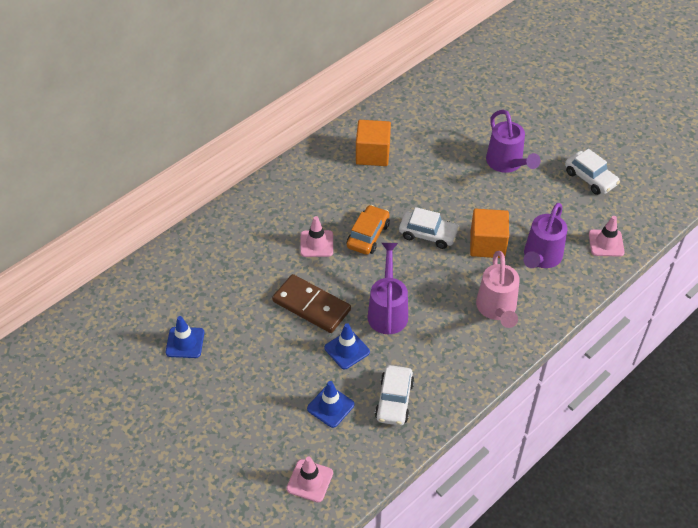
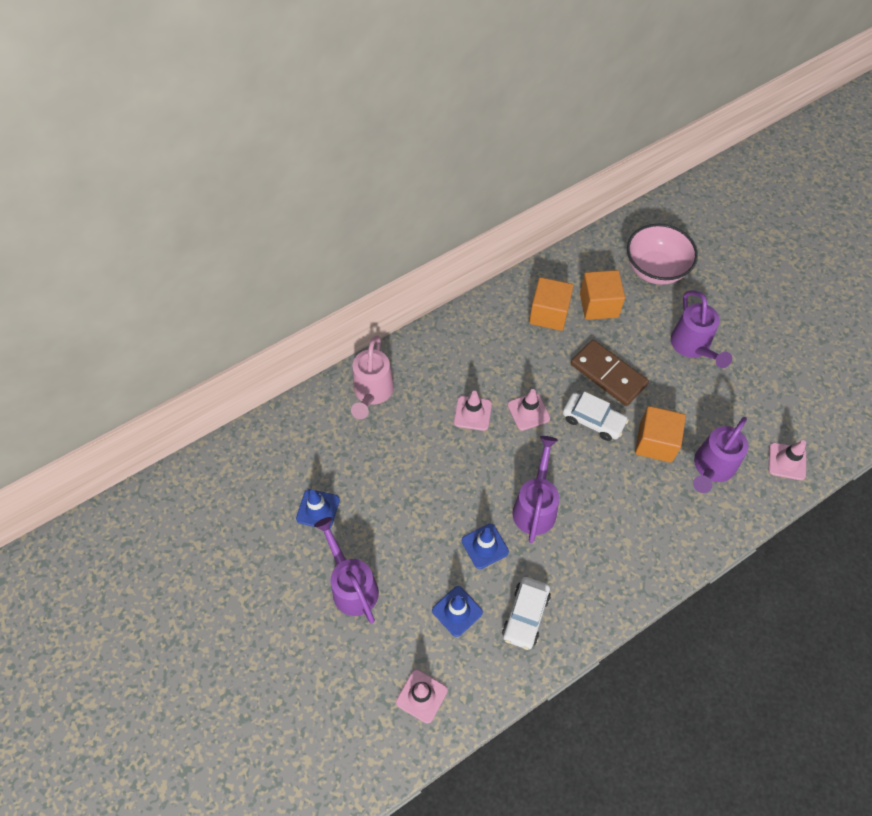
camera: 10 degrees right, 10 degrees up
brown domino [272,274,351,333] -> brown domino moved to [571,340,649,406]
orange car [347,205,390,255] -> pink traffic cone [508,389,550,431]
pink watering can [476,251,520,328] -> pink watering can moved to [351,336,394,419]
white car [565,149,620,195] -> none
none -> purple watering can [314,517,379,623]
none -> orange cube [580,270,625,320]
none -> pink bowl [627,224,698,285]

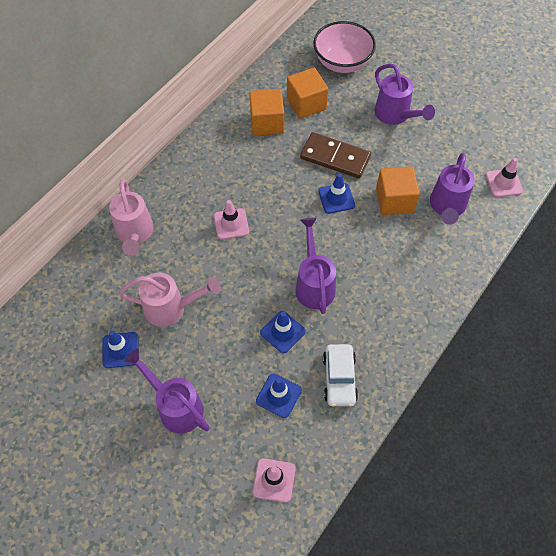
camera: 20 degrees left, 0 degrees up
pink traffic cone [508,389,550,431] -> none
white car [563,391,629,441] -> blue traffic cone [318,174,355,214]
none -> pink watering can [119,273,221,327]

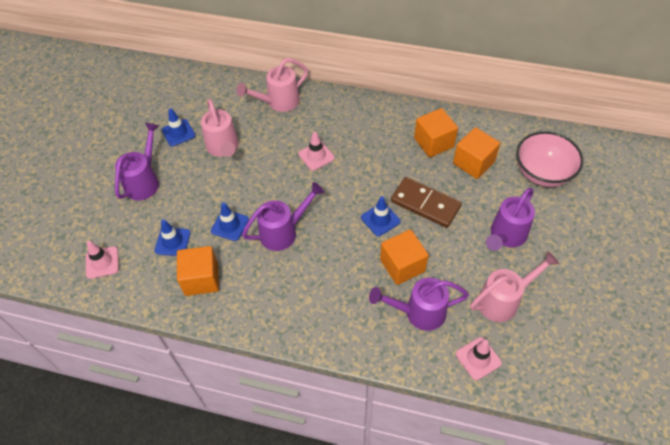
camera: 70 degrees right, 5 degrees down
brown domino [300,132,371,179] -> brown domino turned 60 degrees counterclockwise [391,177,462,228]
white car [323,344,358,406] -> orange cube [177,246,219,296]
none -> pink watering can [470,251,559,322]

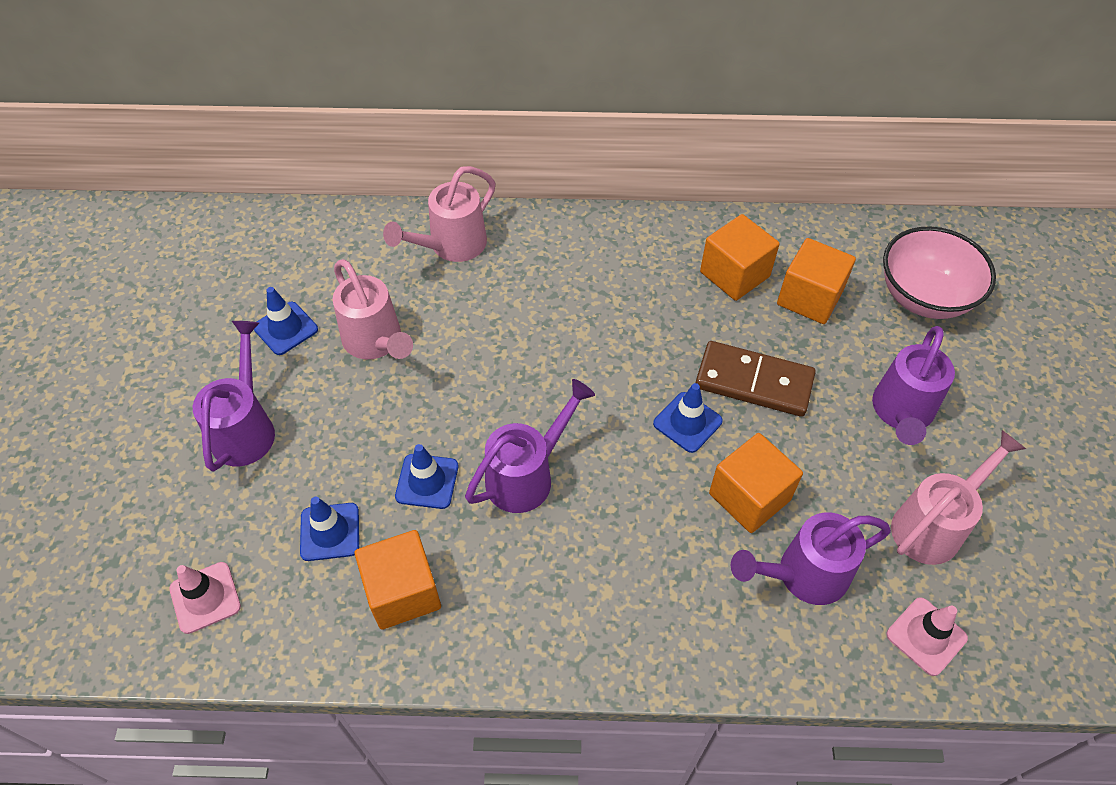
camera: 15 degrees left, 0 degrees up
pink traffic cone [298,132,335,171] -> none

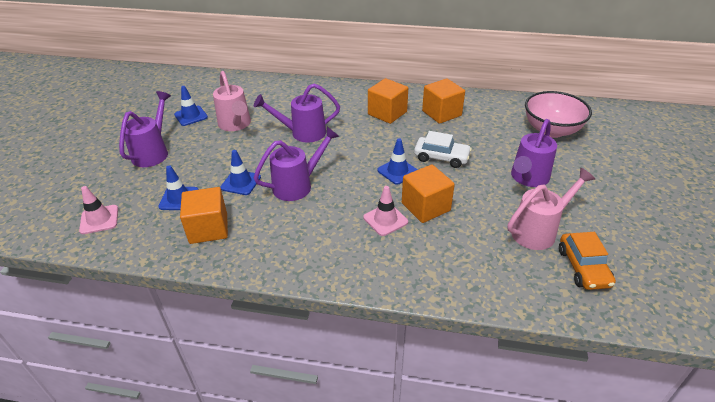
camera: 10 degrees right, 15 degrees down
pink watering can [383,166,496,262] -> none
brown domino [695,341,816,417] -> white car [414,131,472,168]
purple watering can [731,512,891,605] -> purple watering can moved to [254,83,340,143]
orange cube [777,238,856,324] -> orange cube moved to [368,78,408,124]
pink traffic cone [887,597,968,676] -> pink traffic cone moved to [363,186,408,236]
none -> orange car [559,232,616,290]

